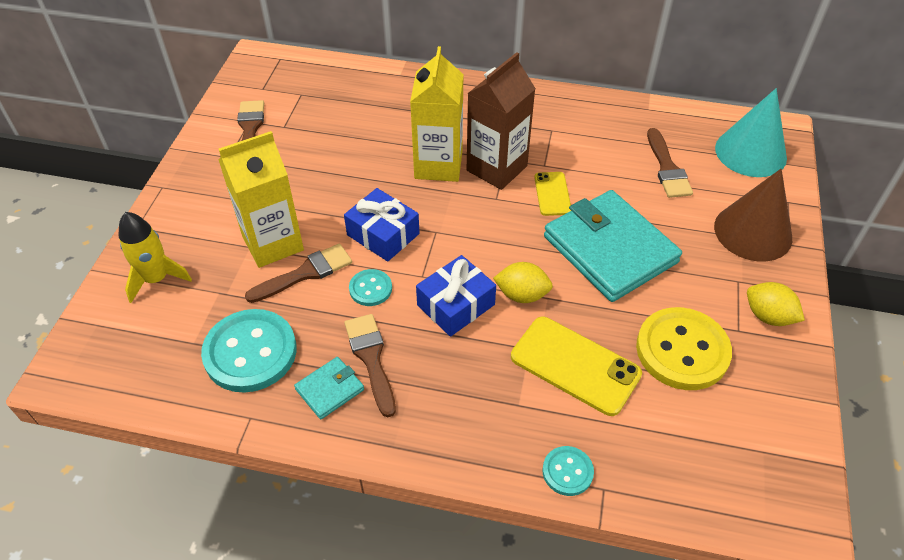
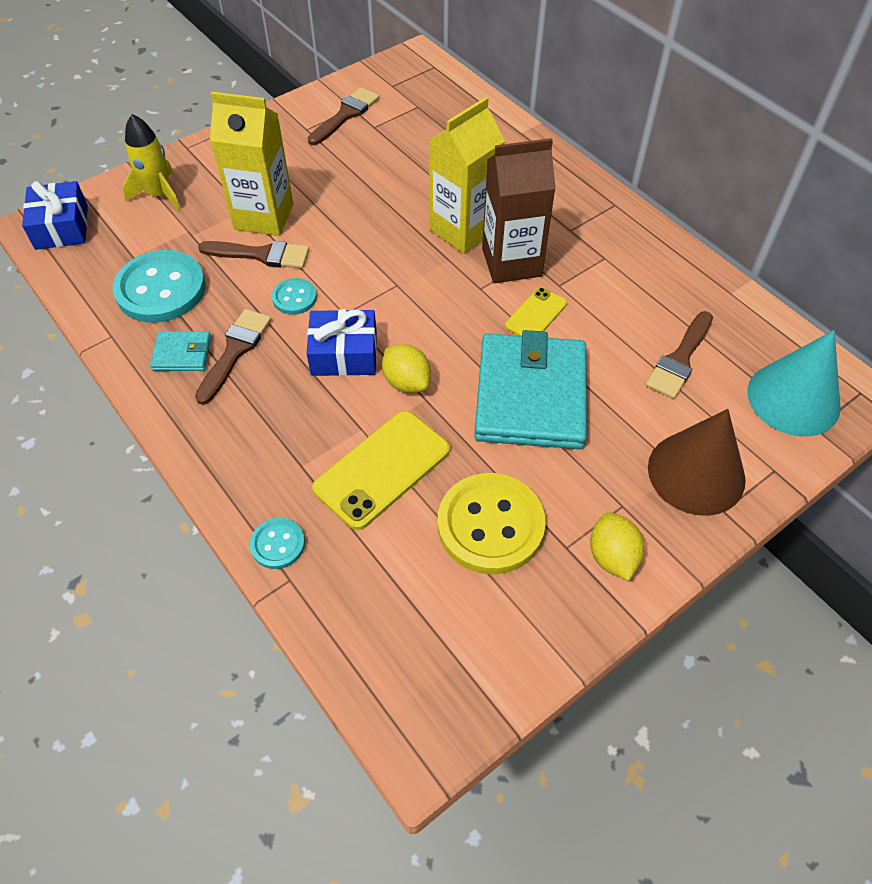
camera: 40 degrees right, 5 degrees up
blue gift [344,188,419,262] -> blue gift moved to [22,181,88,250]
yellow phone [511,317,642,416] -> yellow phone turned 60 degrees clockwise [312,411,450,530]

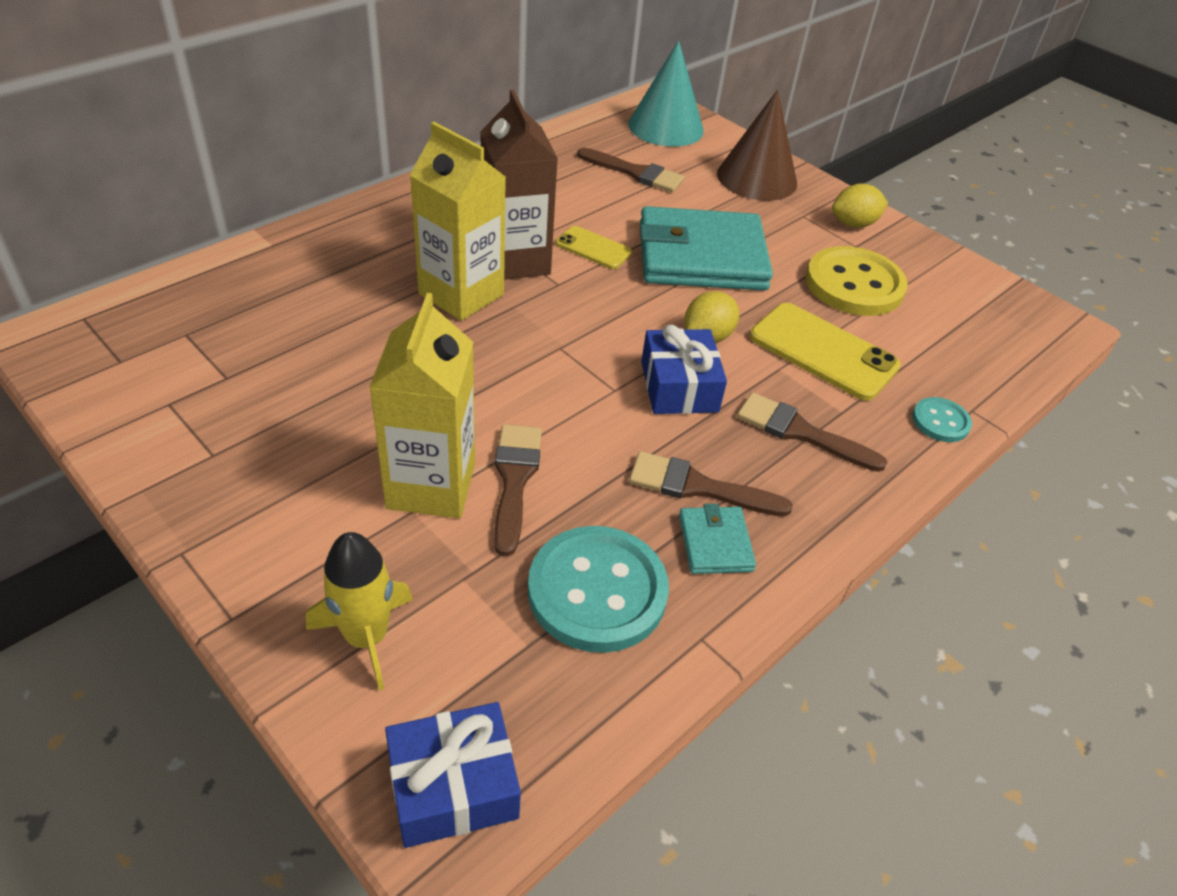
camera: 100 degrees left, 10 degrees down
turquoise button [272,278,317,315] -> none
brown brush [308,87,379,145] -> brown brush moved to [737,392,887,472]

